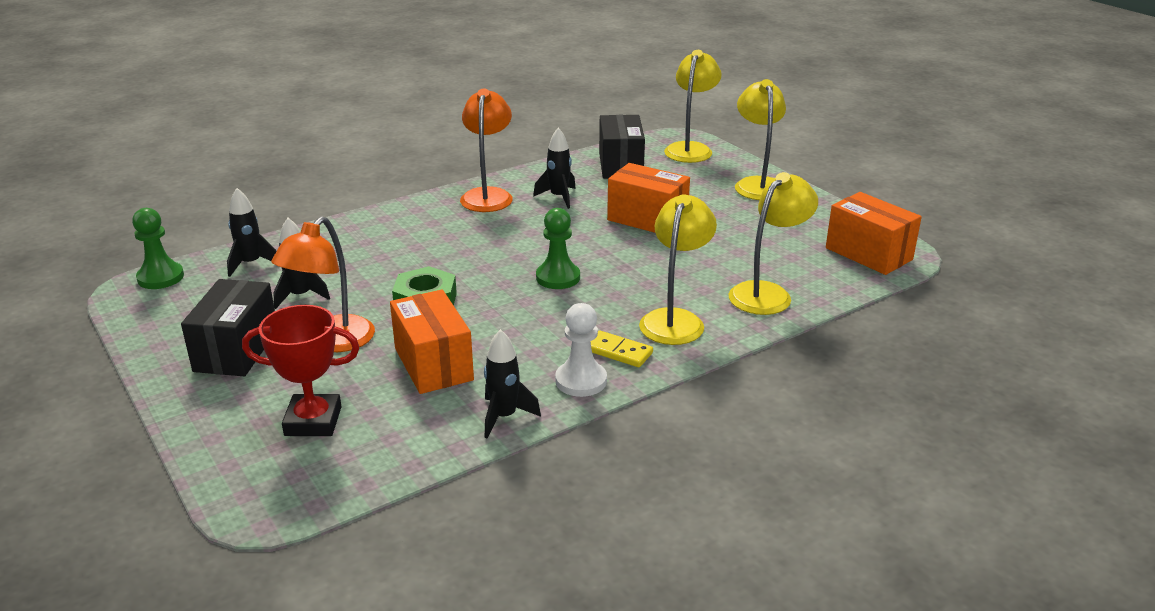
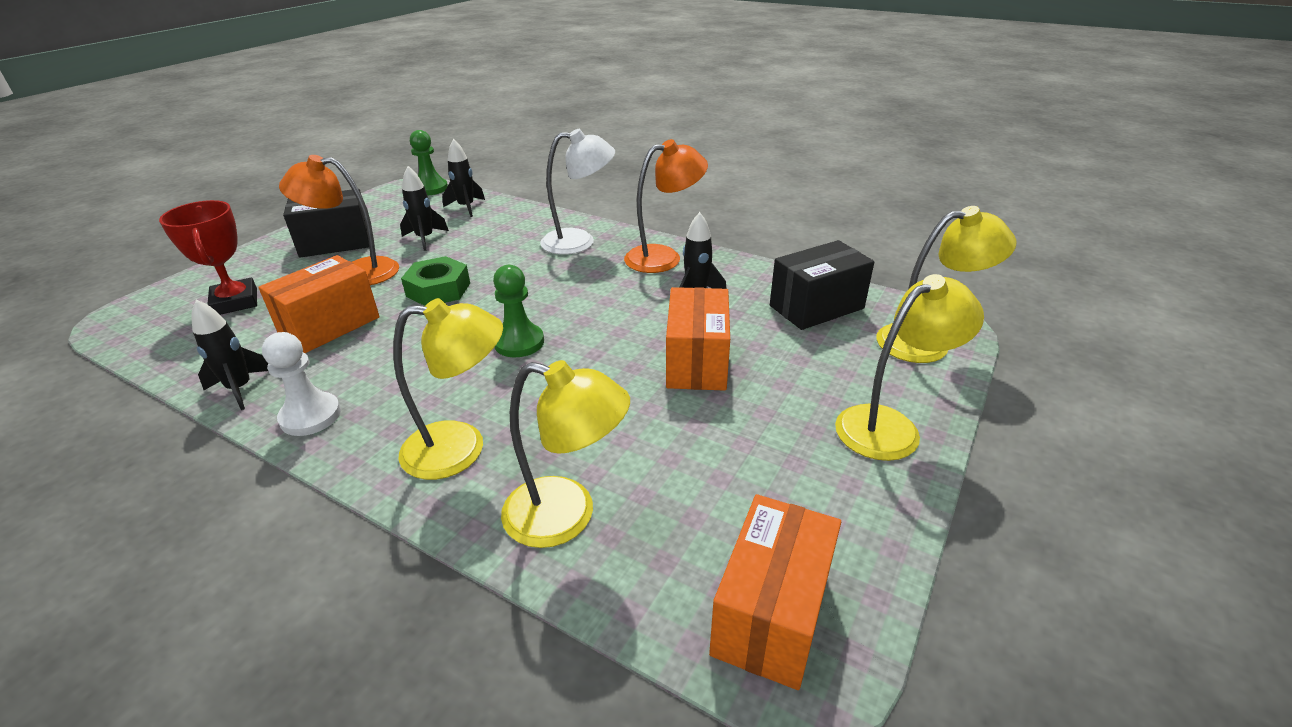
camera: 65 degrees right, 5 degrees up
yellow domino [590,330,653,367] -> none
none -> white lamp [540,129,615,255]

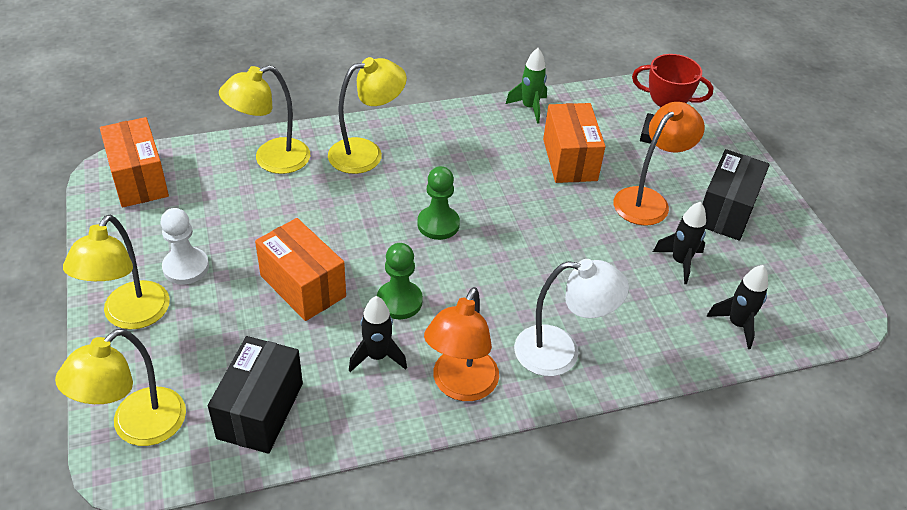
camera: 130 degrees right, 10 degrees up
black rocket [191,299,269,410] -> green rocket [506,48,547,124]
white pawn [262,332,341,436] -> white pawn moved to [161,208,209,284]
yellow lamp [393,298,503,480] -> yellow lamp turned 150 degrees counterclockwise [328,57,407,174]
green nut [401,256,470,306] -> none
green pawn [410,130,448,195] -> green pawn moved to [377,243,423,319]
white lamp [540,129,615,255] -> white lamp turned 120 degrees counterclockwise [514,259,629,376]

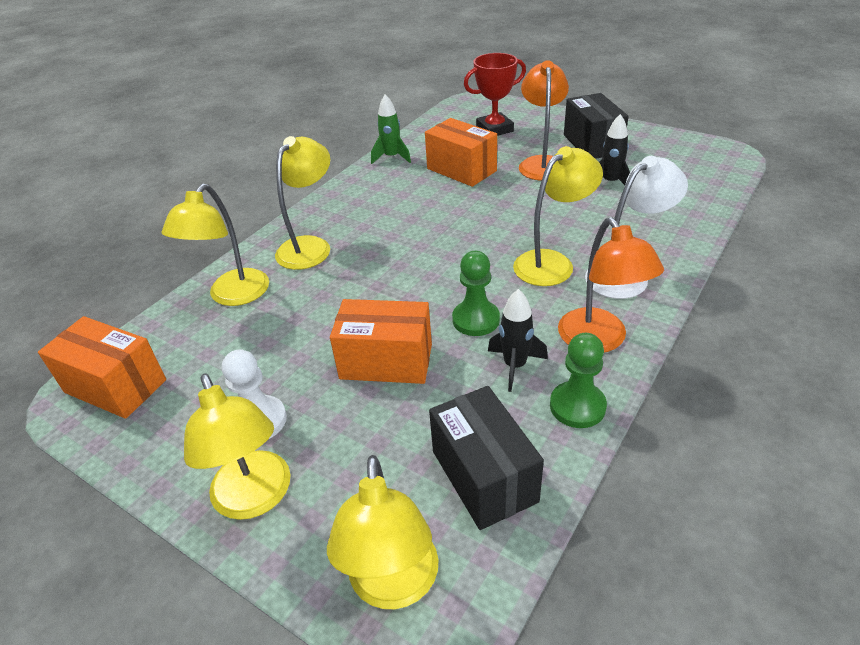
camera: 35 degrees left, 5 degrees down
green pawn [417,166,460,240] -> green pawn moved to [550,333,607,428]
black rocket [707,265,768,349] -> none
none -> yellow lamp [513,146,603,286]

